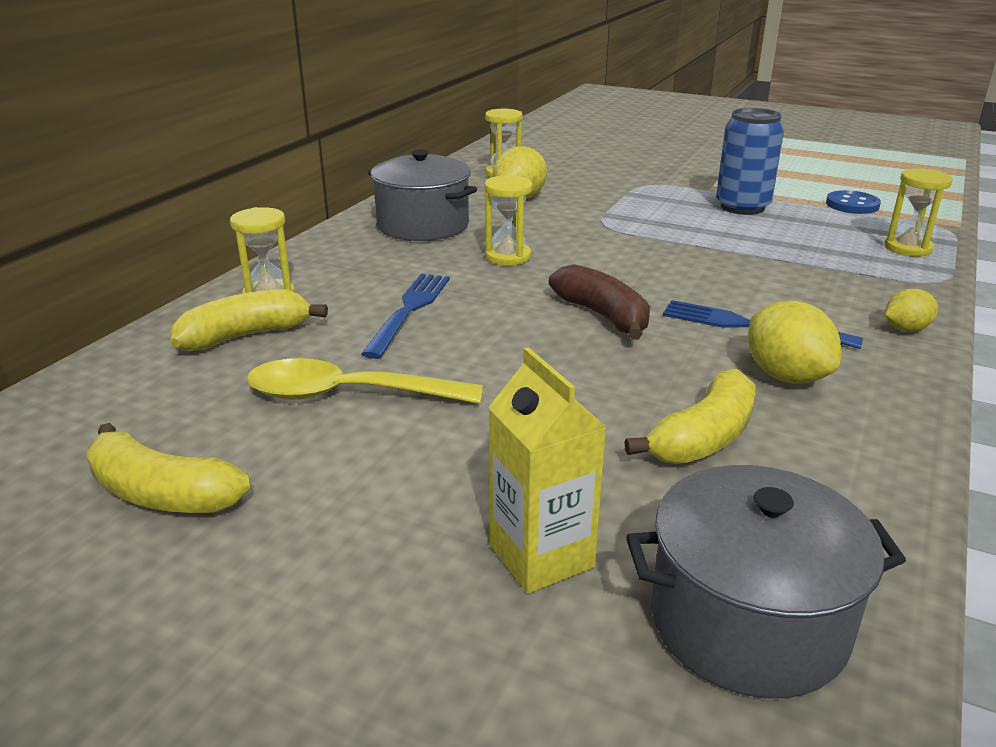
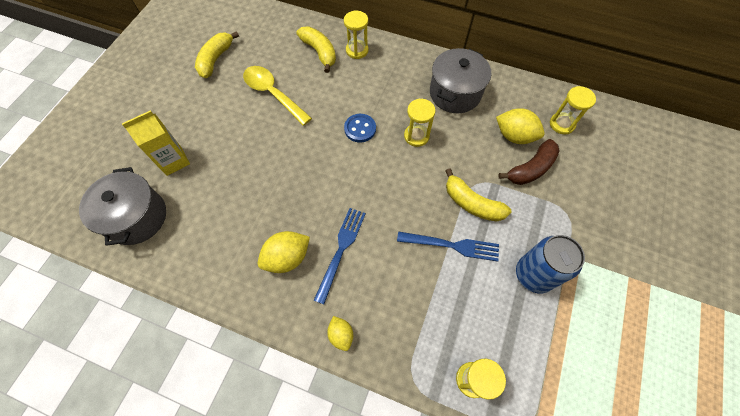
camera: 85 degrees right, 35 degrees up
yellow spoon [247,358,483,404] -> yellow spoon turned 45 degrees counterclockwise [243,66,312,126]
blue fork [361,274,450,359] -> blue fork moved to [397,231,499,262]
brown banana [549,264,650,340] -> brown banana moved to [498,139,560,185]
yellow banana [624,369,756,464] -> yellow banana moved to [445,168,511,222]
blue button [826,190,881,214] -> blue button moved to [344,114,376,143]

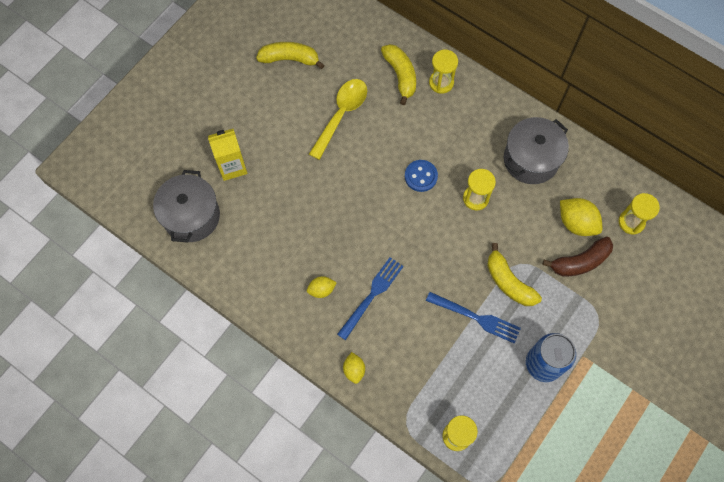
camera: 15 degrees right, 5 degrees up
yellow banana [195,31,239,78] -> yellow banana turned 60 degrees clockwise [256,42,325,69]
yellow spoon [243,66,312,126] -> yellow spoon turned 60 degrees clockwise [309,79,367,160]
yellow lemon [258,231,310,273] -> yellow lemon [307,276,337,298], size x0.60

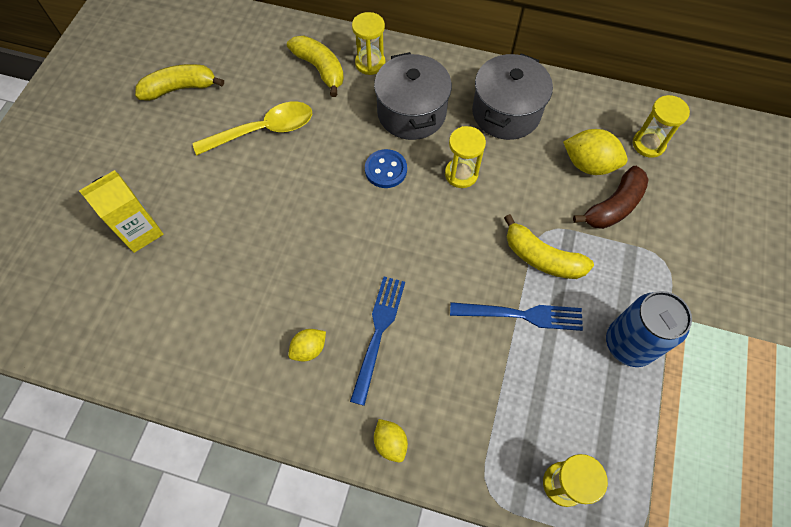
camera: 20 degrees left, 5 degrees down
grey pot [153,170,220,243] -> grey pot moved to [374,52,452,140]
yellow spoon [309,79,367,160] -> yellow spoon turned 60 degrees clockwise [193,102,312,155]

